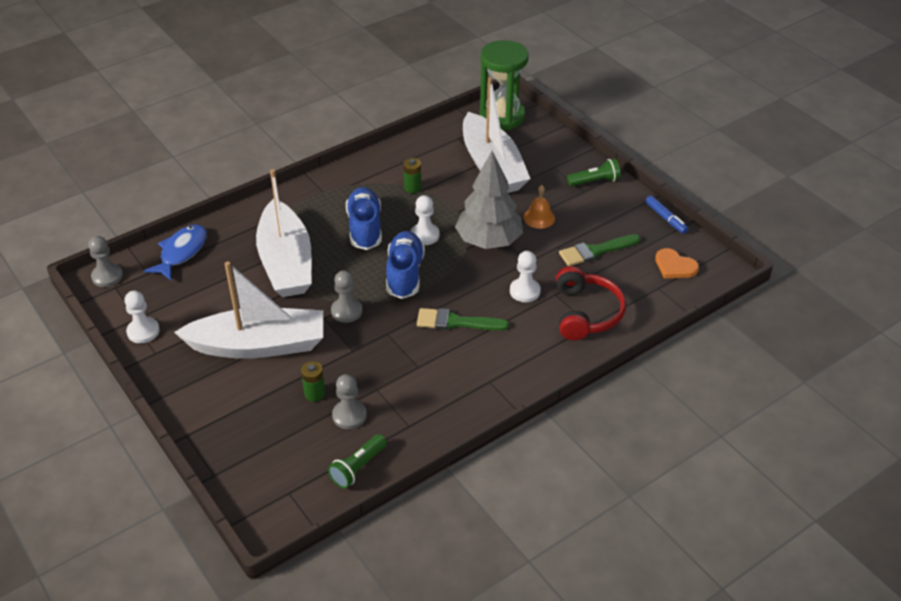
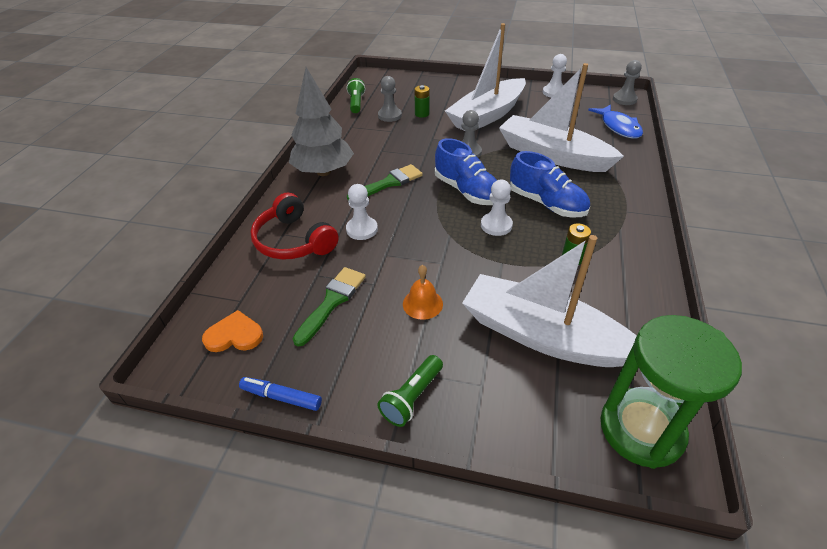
camera: 140 degrees right, 0 degrees up
grey tree [455,151,523,249] -> grey tree moved to [289,67,354,176]

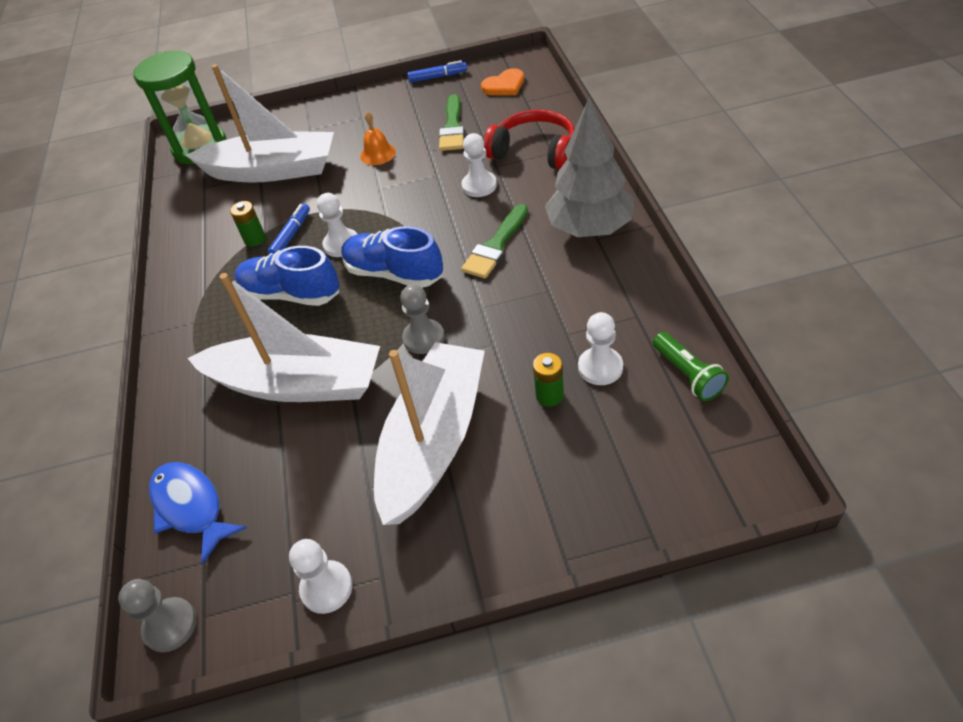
camera: 160 degrees right, 5 degrees up
green flashlight [377,355,443,427] -> none
grey pawn [378,76,402,122] -> white pawn [578,312,623,385]
none -> blue marker [268,204,310,254]

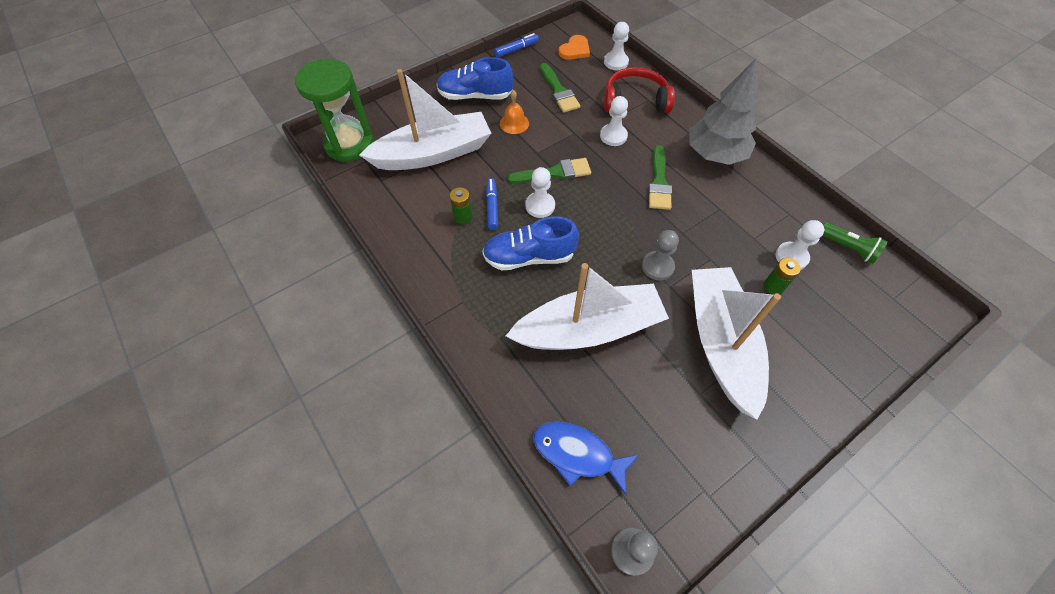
camera: 30 degrees left, 10 degrees up
white pawn [289,539,353,614] -> white pawn moved to [604,22,629,70]
blue shoe [341,226,443,288] -> blue shoe moved to [437,57,514,100]
none -> green brush [508,158,591,183]

